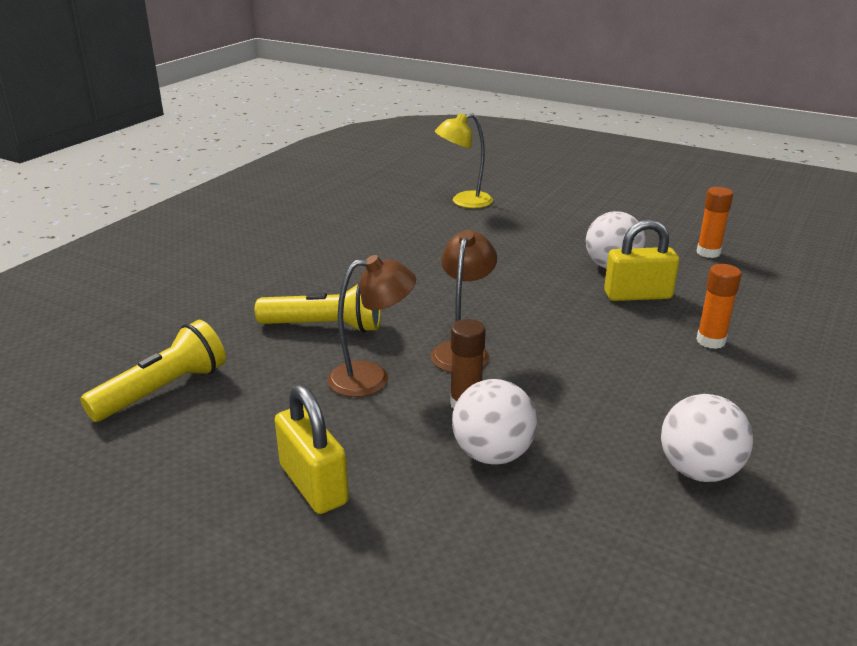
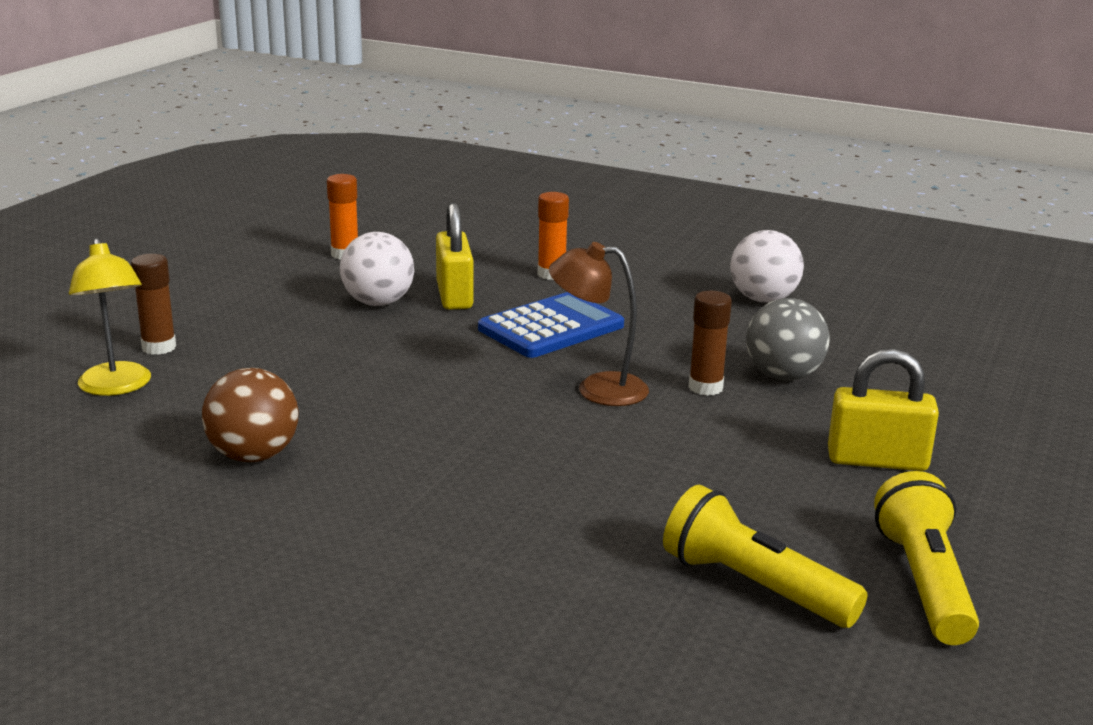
camera: 95 degrees left, 5 degrees down
yellow flashlight [255,282,381,333] -> yellow flashlight moved to [874,471,979,645]
yellow padlock [275,385,349,514] -> yellow padlock turned 45 degrees clockwise [828,349,939,471]
brown lamp [327,255,416,397] -> none
white ball [452,379,537,464] -> grey ball [746,298,830,380]
none -> brown glue stick [131,254,176,355]
none -> brown ball [202,368,299,462]
none -> blue calculator [478,292,624,358]

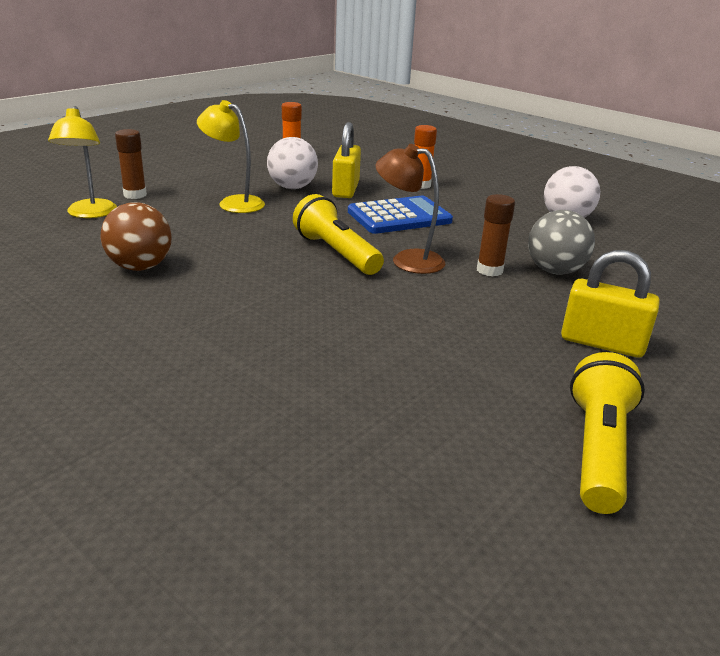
camera: 15 degrees right, 5 degrees up
yellow flashlight [663,485,868,628] -> yellow flashlight moved to [293,194,384,275]
none -> yellow lamp [197,100,265,213]

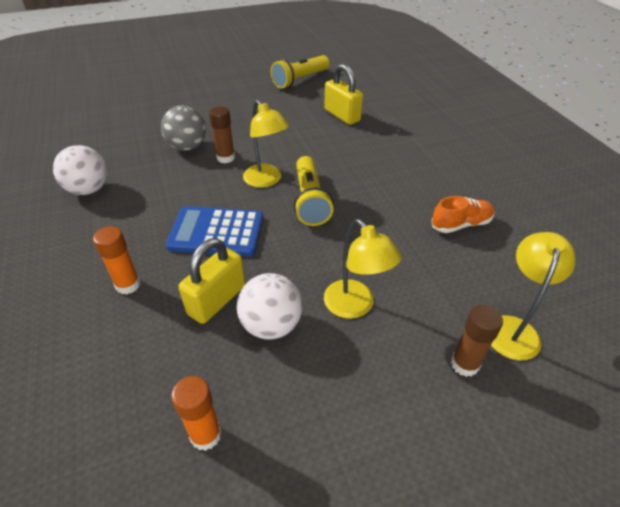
camera: 150 degrees left, 15 degrees up
brown ball [101,202,172,271] -> orange shoe [432,196,495,233]
brown lamp [376,144,445,274] -> yellow lamp [243,100,289,188]
yellow padlock [561,250,660,358] -> yellow padlock moved to [324,64,363,125]

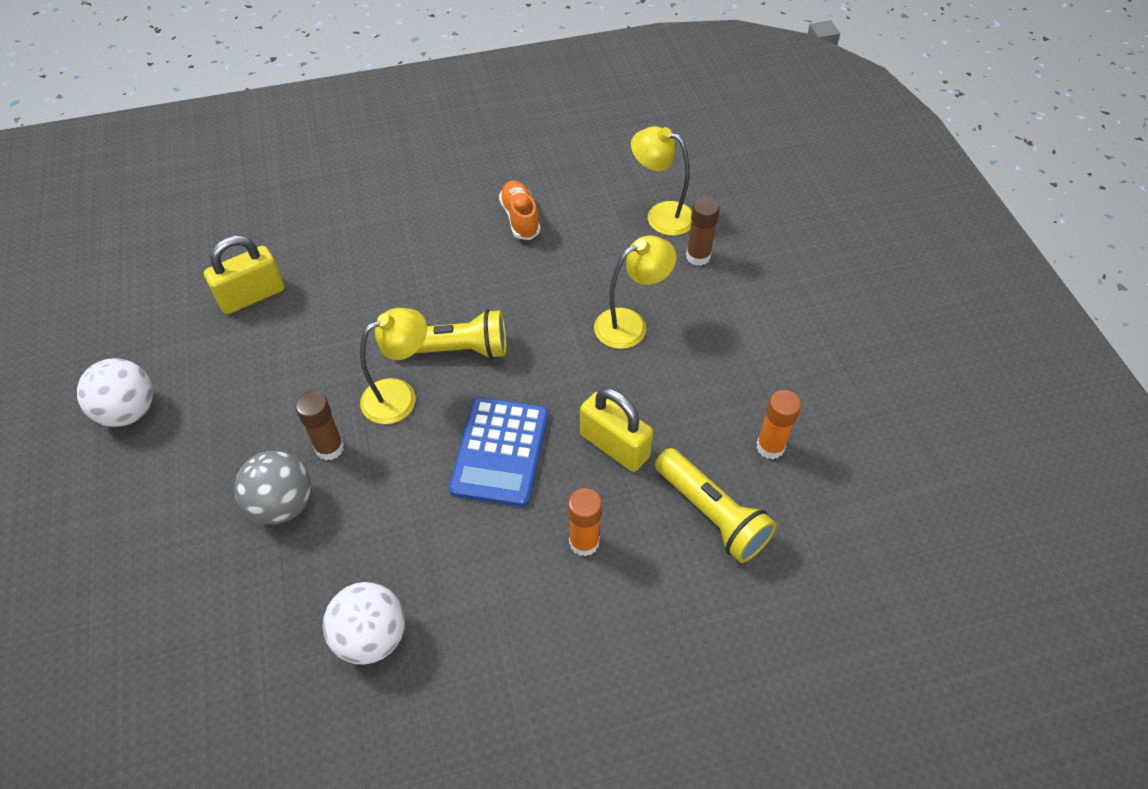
camera: 85 degrees left, 10 degrees up
white ball [237,273,303,340] -> white ball moved to [77,359,153,427]
yellow flashlight [271,55,330,89] -> yellow flashlight moved to [655,448,777,563]

